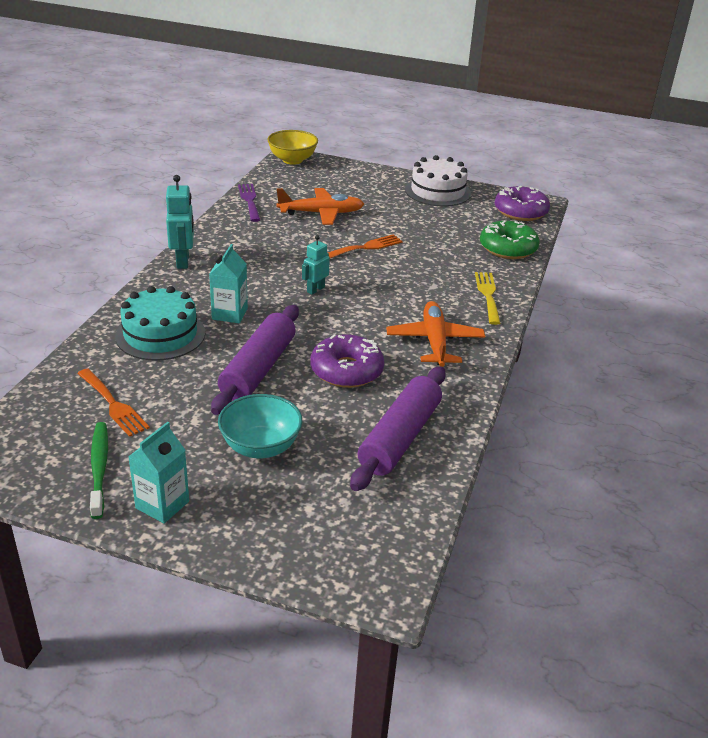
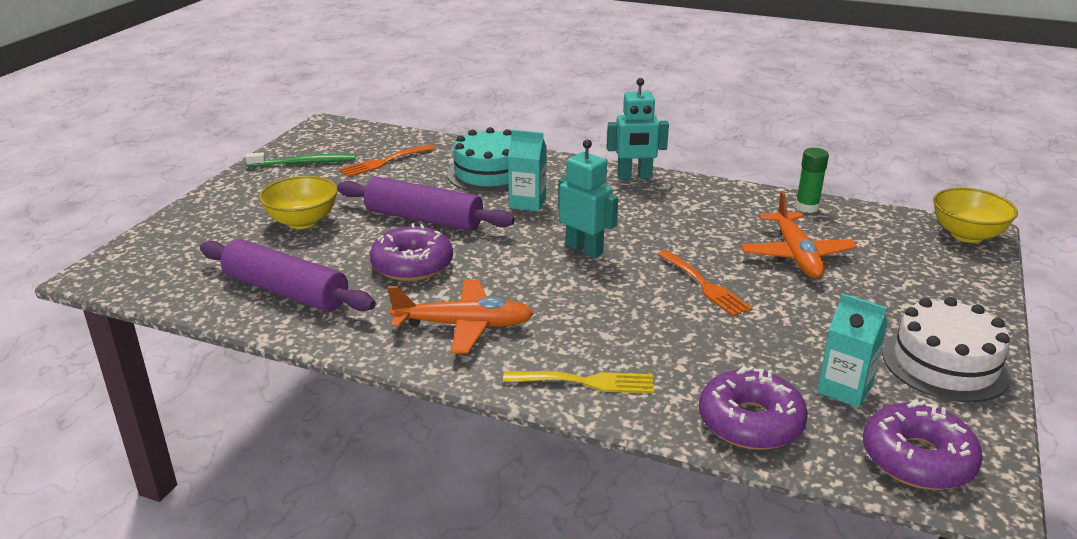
camera: 95 degrees right, 5 degrees down
turquoise carton [128,422,189,523] -> turquoise carton moved to [817,293,888,408]
turquoise bowl [218,394,302,458] -> yellow bowl [259,176,338,229]
purple fork [238,184,260,222] -> green glue stick [795,148,829,213]
turquoise robot [302,235,330,295] -> turquoise robot [558,139,618,258], size x1.57
green donut [480,220,540,259] -> purple donut [699,366,808,450]

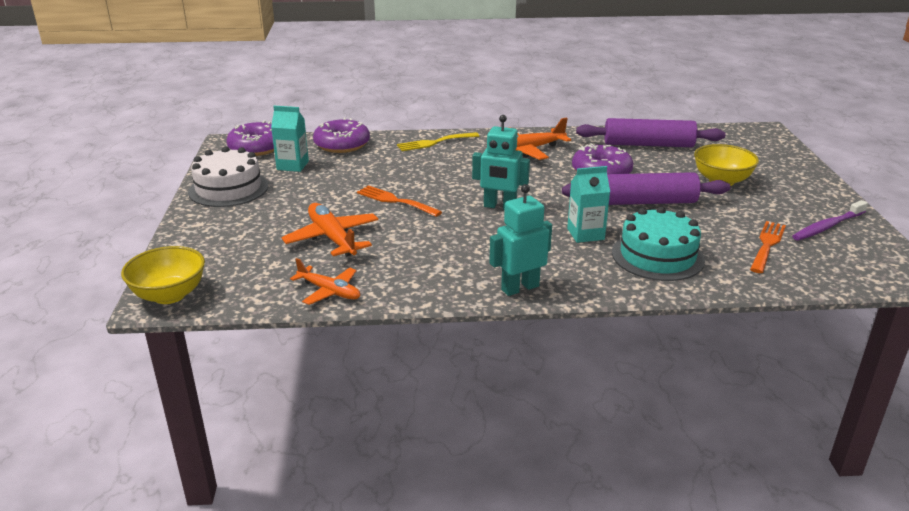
camera: 155 degrees right, 0 degrees up
green toothbrush [245,152,355,167] -> purple toothbrush [792,200,868,241]
green glue stick [795,148,829,213] -> orange plane [290,258,360,305]

